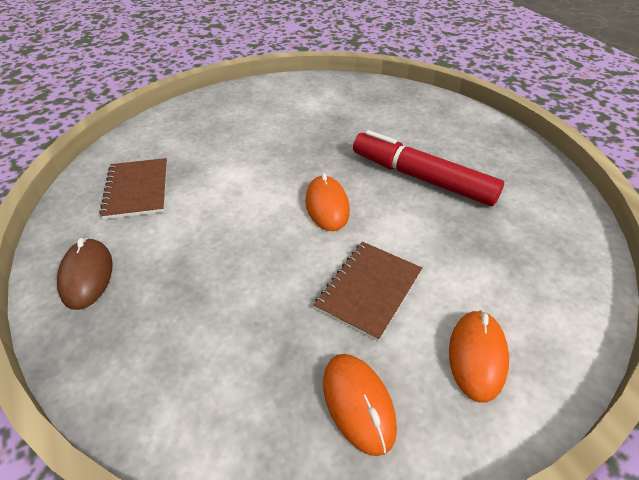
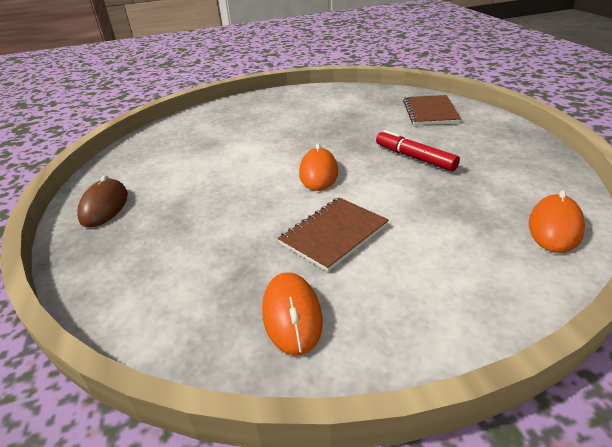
camera: 15 degrees right, 10 degrees down
brown notebook [99,158,167,219] -> brown notebook moved to [403,95,461,125]
red marker [353,130,504,206] -> red marker [376,130,460,171], size x0.63
orange mouse [449,310,509,402] -> orange mouse moved to [529,190,585,253]

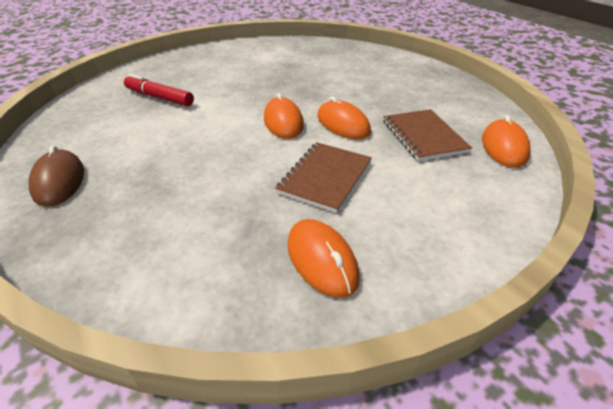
camera: 20 degrees left, 5 degrees up
red marker [376,130,460,171] -> red marker moved to [124,74,194,107]
brown notebook [403,95,461,125] -> brown notebook moved to [383,109,472,161]
none -> orange mouse [317,96,371,139]

